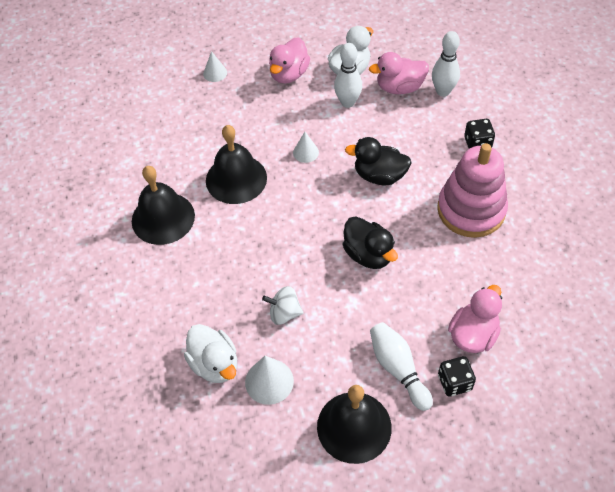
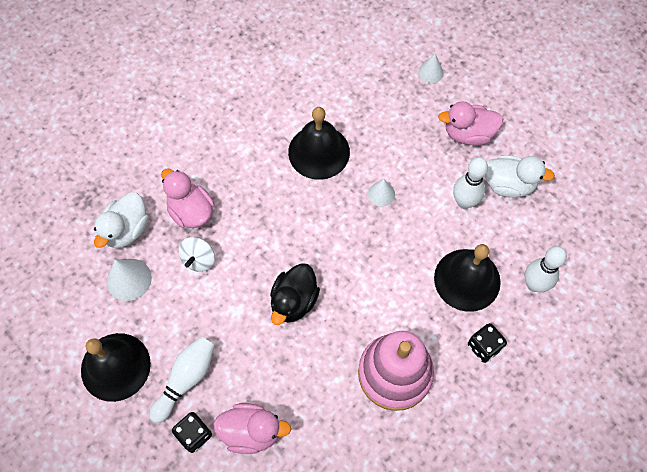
camera: 60 degrees right, 10 degrees up
black bell [132,166,195,245] -> black bell moved to [434,244,501,312]
white spinning top [262,286,304,325] -> white spinning top turned 135 degrees counterclockwise [179,237,215,272]
black duck [345,137,411,186] -> none
pink duck [369,52,429,94] -> pink duck moved to [161,168,215,228]

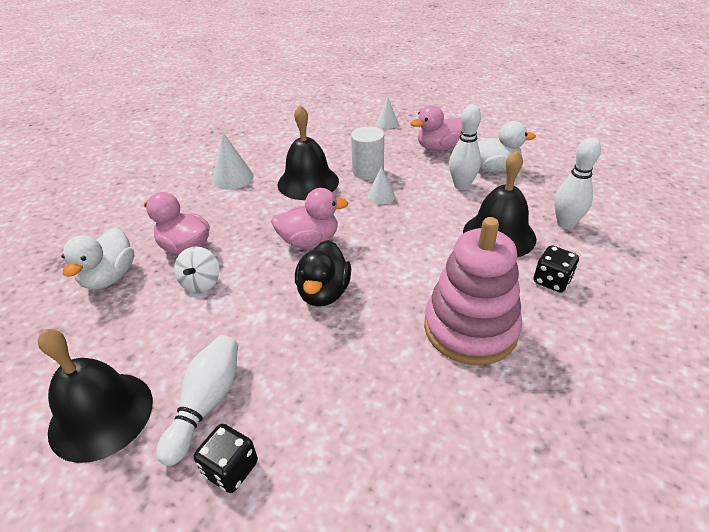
camera: 15 degrees left, 25 degrees down
white cone [107,259,152,301] -> white cone moved to [212,132,254,190]
pink duck [213,403,291,454] -> pink duck moved to [271,188,349,248]
none -> white cylinder [351,126,384,180]

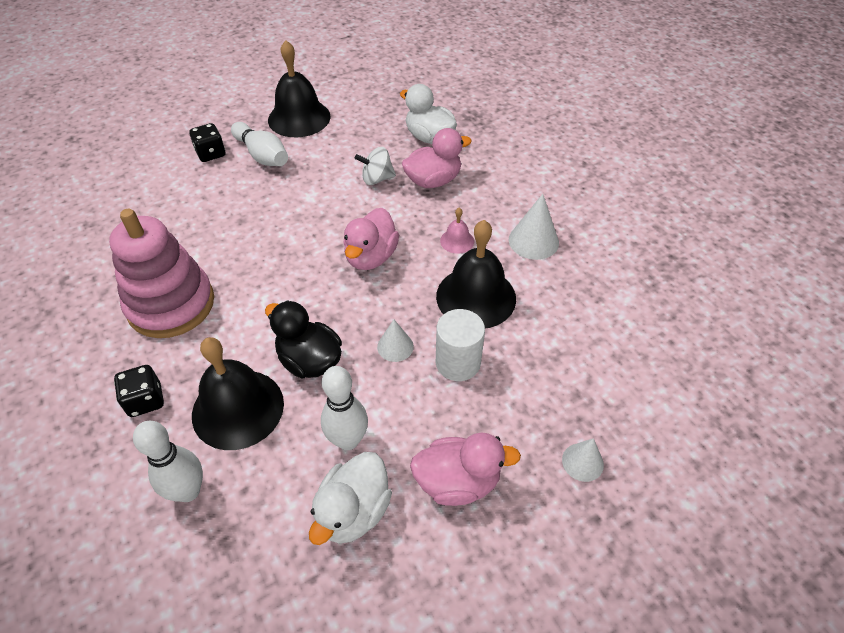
camera: 120 degrees right, 10 degrees up
white spinning top [174,246,220,293] -> white spinning top turned 45 degrees counterclockwise [355,147,396,185]
black duck [295,240,351,307] -> black duck moved to [265,300,342,378]
pink duck [411,105,462,151] -> pink duck turned 75 degrees clockwise [410,433,521,506]
none -> pink bell [440,208,474,254]

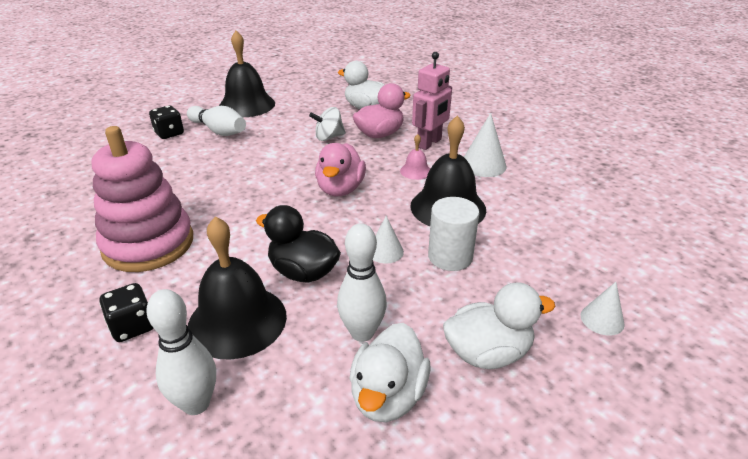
camera: 10 degrees left, 15 degrees down
pink duck [410,433,521,506] -> white duck [443,282,555,369]
none -> pink robot [412,52,452,150]

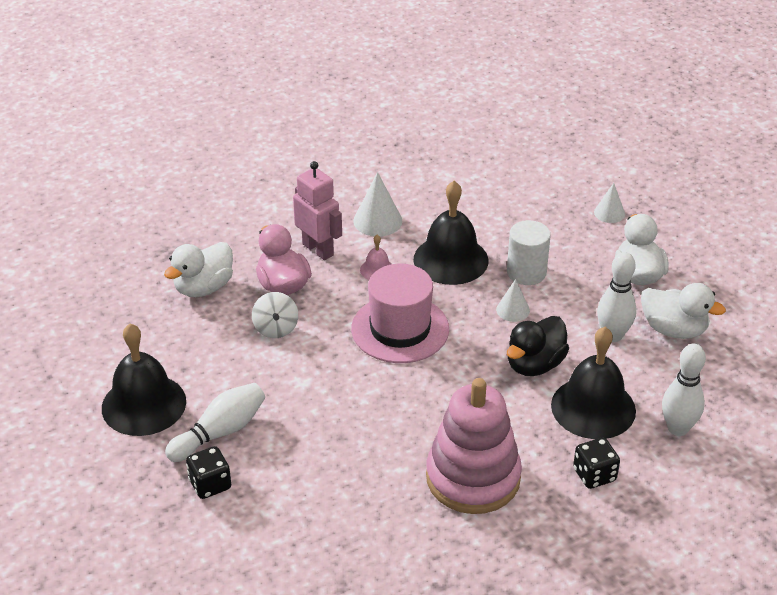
camera: 80 degrees left, 5 degrees up
pink duck [315,143,366,196] -> pink hat [351,264,449,363]

